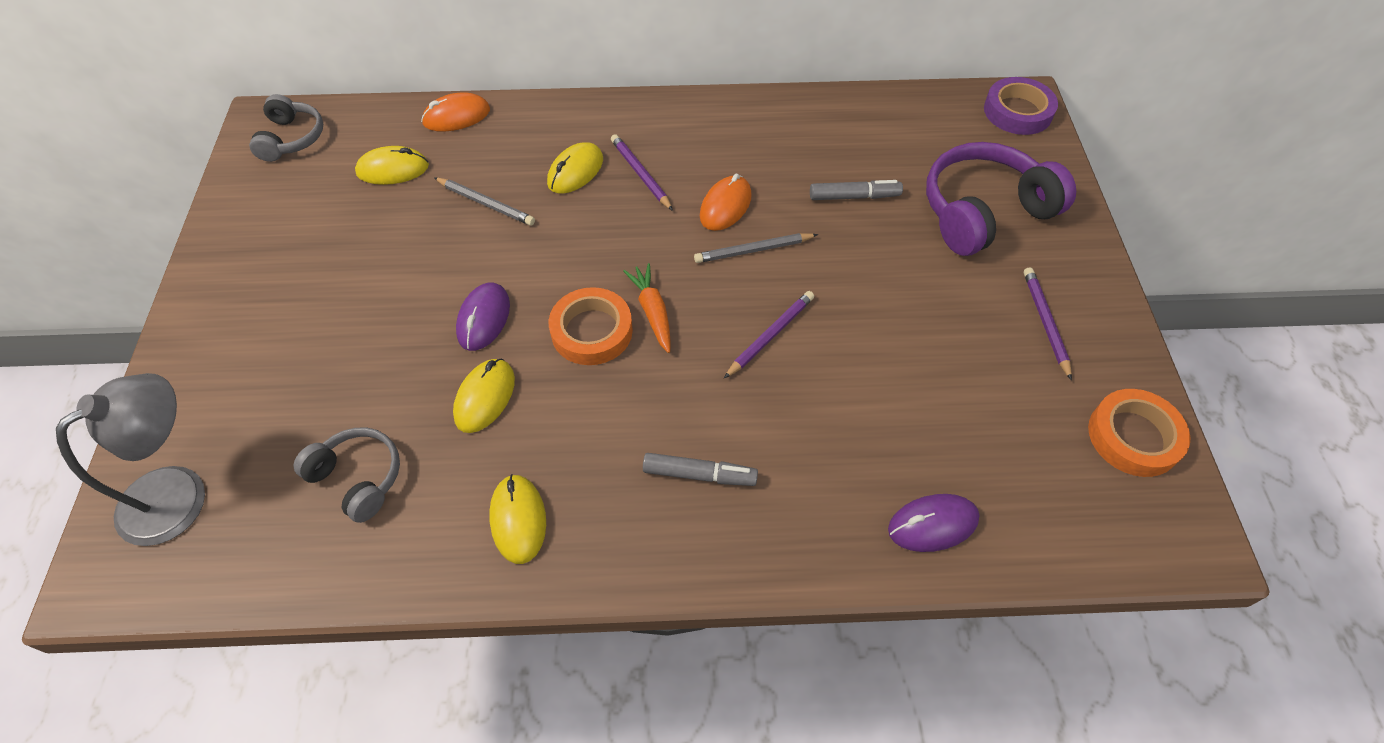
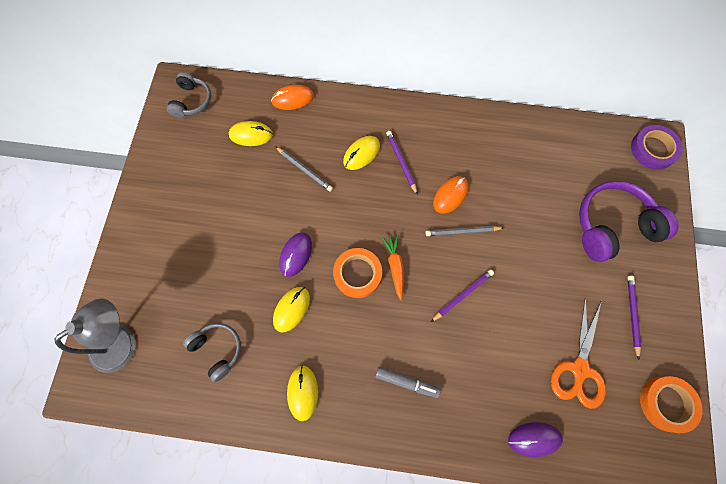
camera: 10 degrees right, 15 degrees up
grey marker [810,180,903,200] -> none
none -> orange scissors [551,296,606,409]

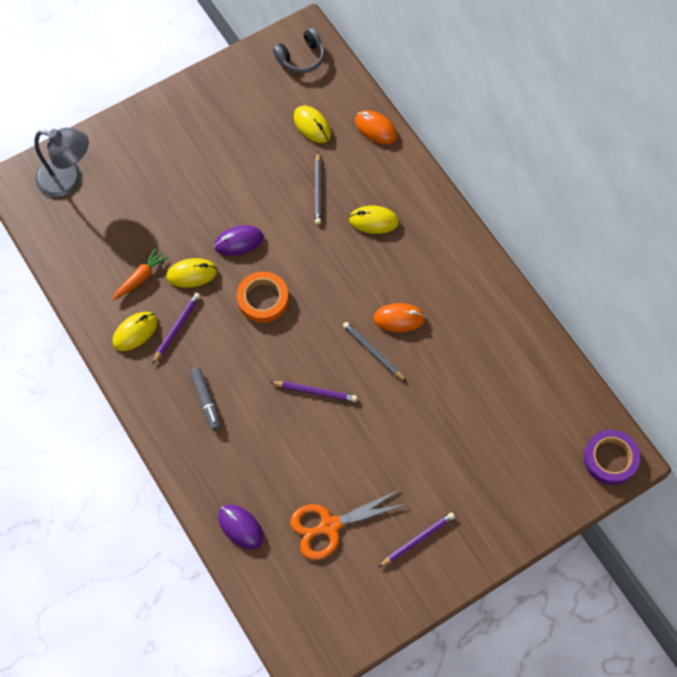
camera: 50 degrees right, 5 degrees down
grey headphones [183,323,241,382] -> none
orange carrot [382,234,404,300] -> orange carrot moved to [112,247,169,300]
purple pencil [386,131,418,195] -> purple pencil moved to [153,293,201,363]
purple headphones [579,181,679,262] -> none
orange tape [640,376,703,433] -> none

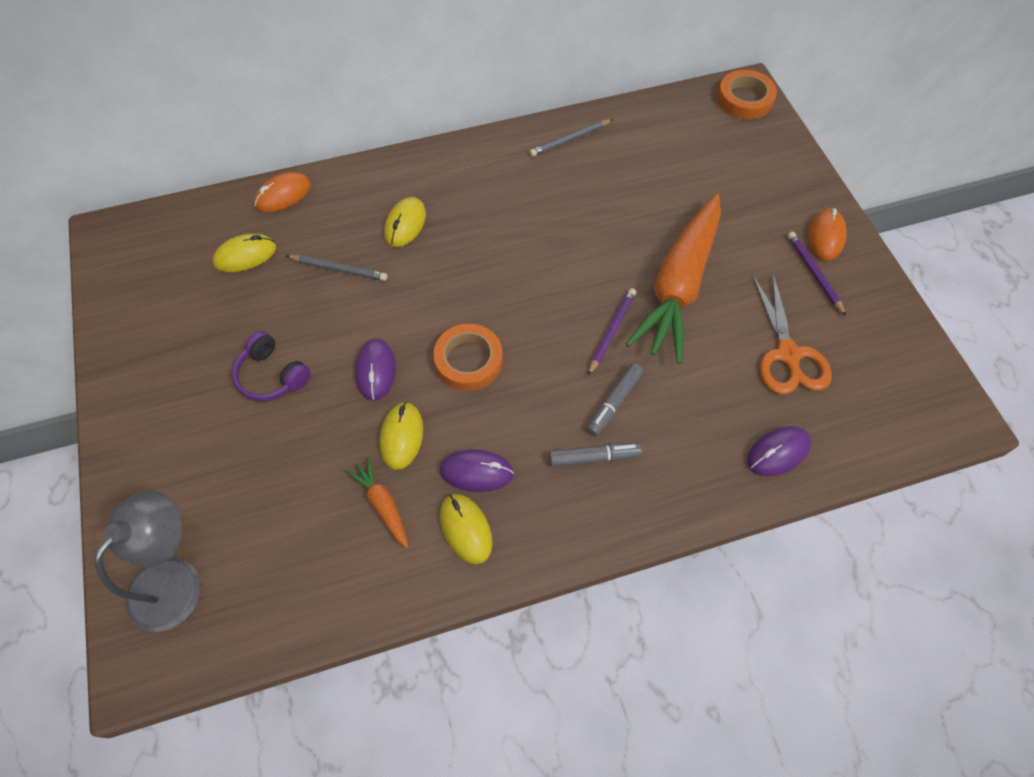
camera: 75 degrees left, 5 degrees down
purple pencil [153,293,201,363] -> purple mouse [440,449,514,492]
grey headphones [273,28,325,73] -> none
grey pencil [343,322,407,382] -> grey pencil moved to [529,119,613,157]
orange mouse [373,303,426,332] -> orange mouse moved to [808,208,847,260]
purple tape [583,430,640,485] -> orange tape [717,70,777,119]
none -> purple headphones [232,331,311,401]
none -> grey marker [587,363,643,436]
none -> orange carrot [626,194,721,364]

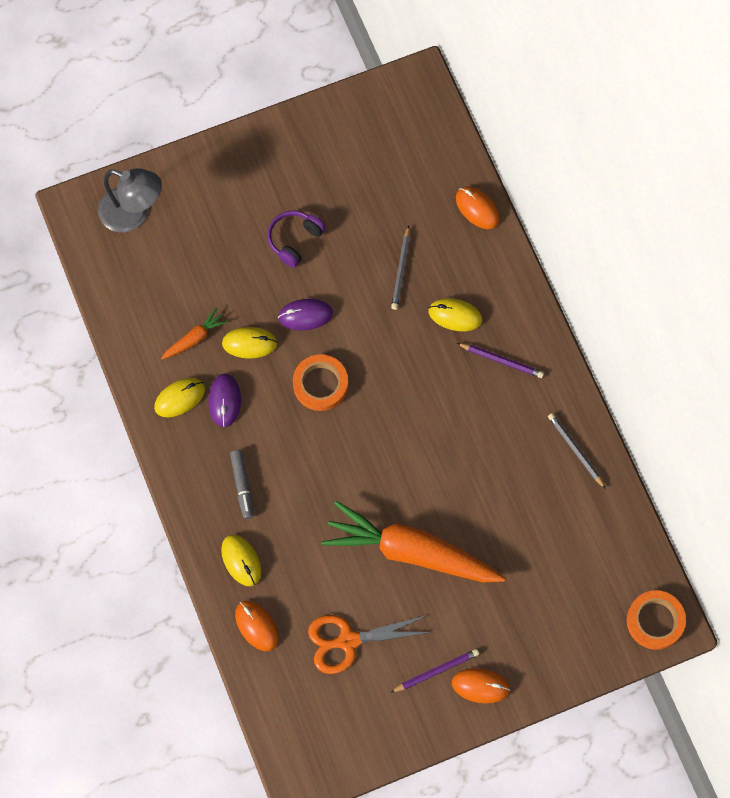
camera: 85 degrees right, 10 degrees up
yellow mouse [213,234,276,272] -> yellow mouse moved to [221,535,261,586]
grey marker [587,363,643,436] -> none
purple pencil [588,288,636,376] -> purple pencil moved to [457,343,544,378]
purple mouse [747,426,811,476] -> orange mouse [235,601,278,651]

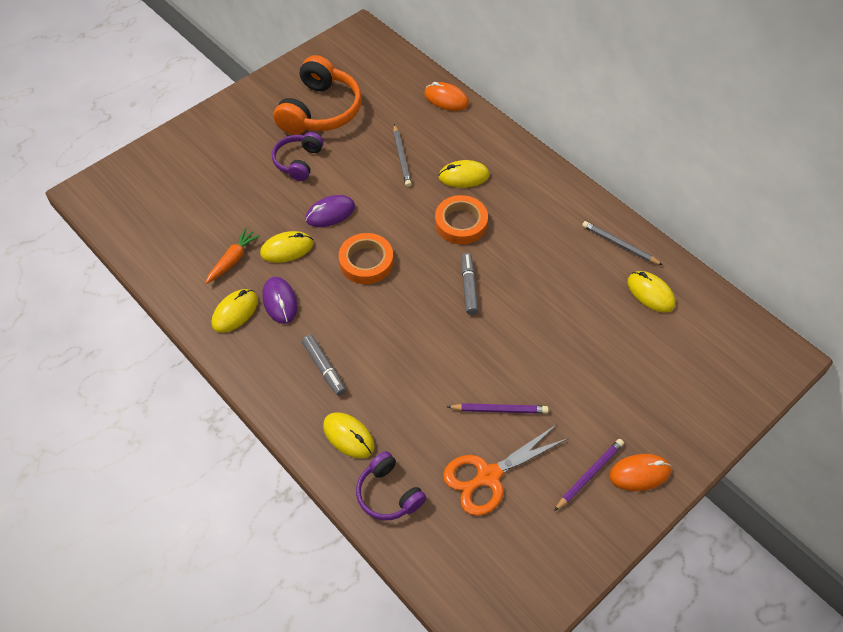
camera: 20 degrees left, 15 degrees down
grey lamp [98,168,162,232] -> none
orange mouse [235,601,278,651] -> purple headphones [356,451,426,520]
orange carrot [321,501,505,582] -> none
purple pencil [457,343,544,378] -> purple pencil moved to [447,403,549,414]
orange tape [627,590,686,650] -> orange tape moved to [435,195,488,244]
none -> orange headphones [274,55,362,135]
none -> grey marker [461,253,479,315]
none -> yellow mouse [627,271,675,313]

